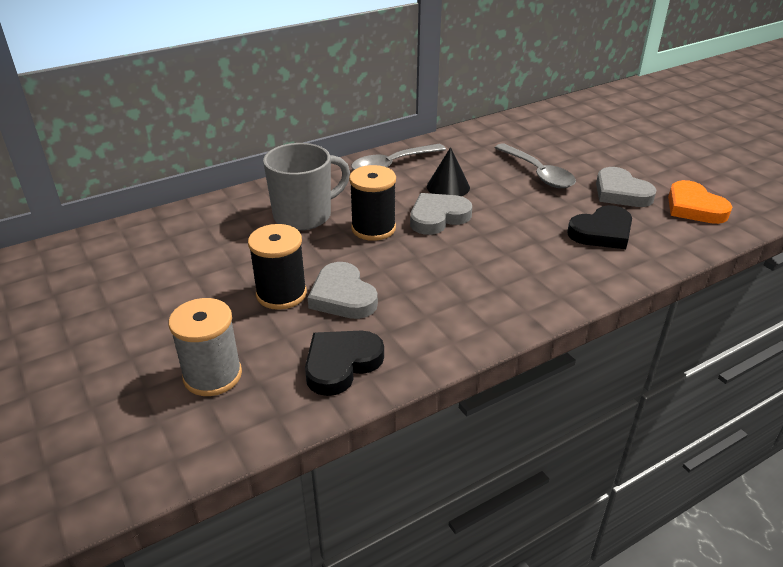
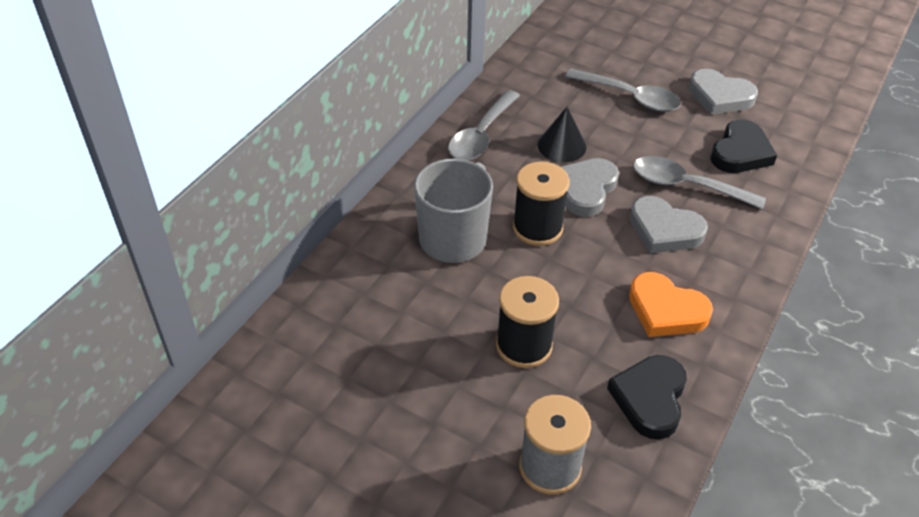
camera: 30 degrees left, 10 degrees up
grey heart [307,262,378,319] -> grey heart moved to [630,196,708,253]
orange heart [668,180,732,224] -> orange heart moved to [629,272,713,337]
none -> grey spoon [633,156,766,210]

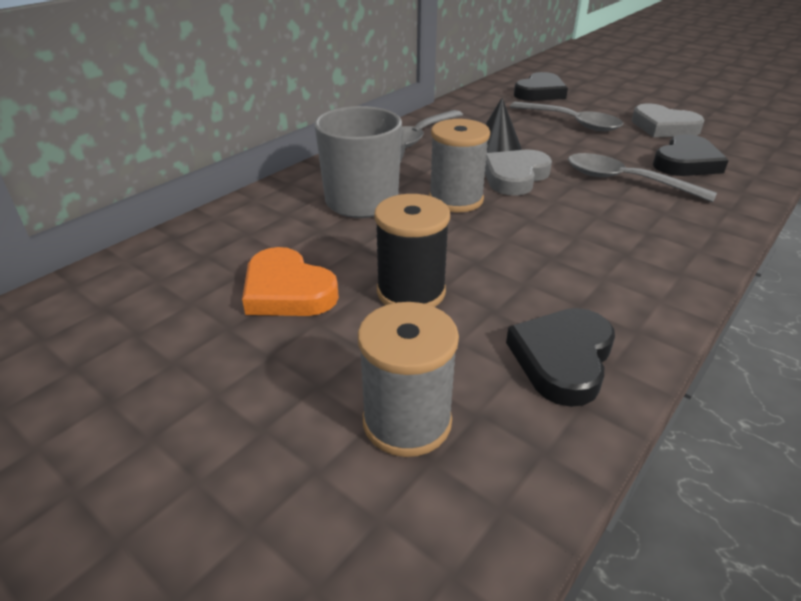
camera: 10 degrees right, 10 degrees down
black spool [513,161,570,246] -> grey spool [429,119,490,212]
orange heart [629,272,713,337] -> orange heart moved to [242,247,339,316]
grey heart [630,196,708,253] -> none
none -> black heart [514,72,568,101]

